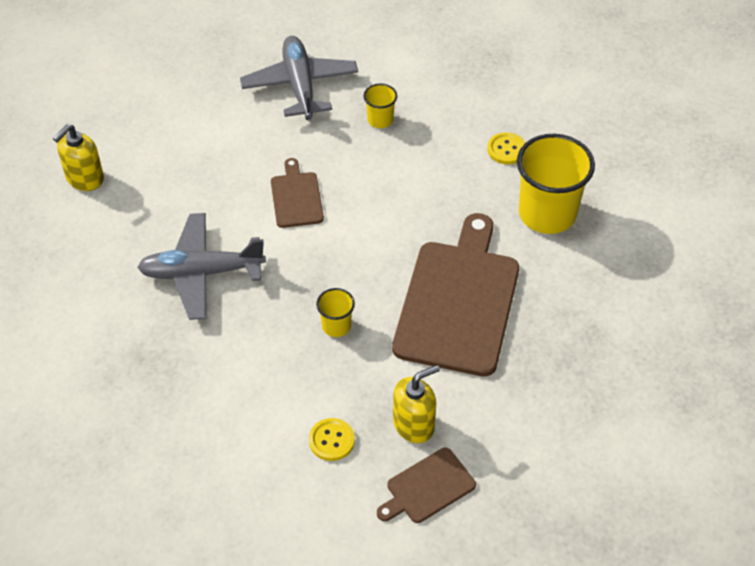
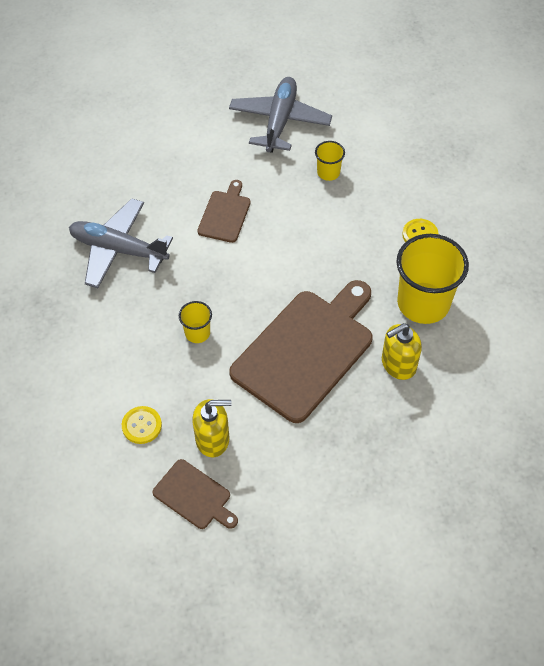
camera: 25 degrees right, 5 degrees up
yellow soap dispenser [53,124,104,191] -> yellow soap dispenser moved to [382,323,422,380]
brown cutting board [377,448,476,523] -> brown cutting board turned 135 degrees counterclockwise [152,459,238,529]

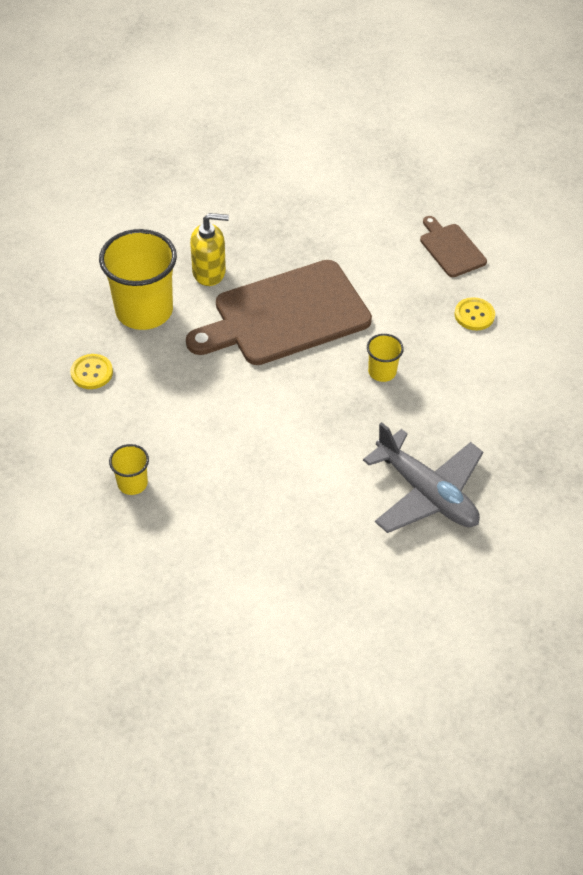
camera: 155 degrees left, 5 degrees down
yellow soap dispenser [192,399,232,457] -> none
brown cutting board [197,180,251,243] -> none
grey plane [229,77,332,153] -> none

